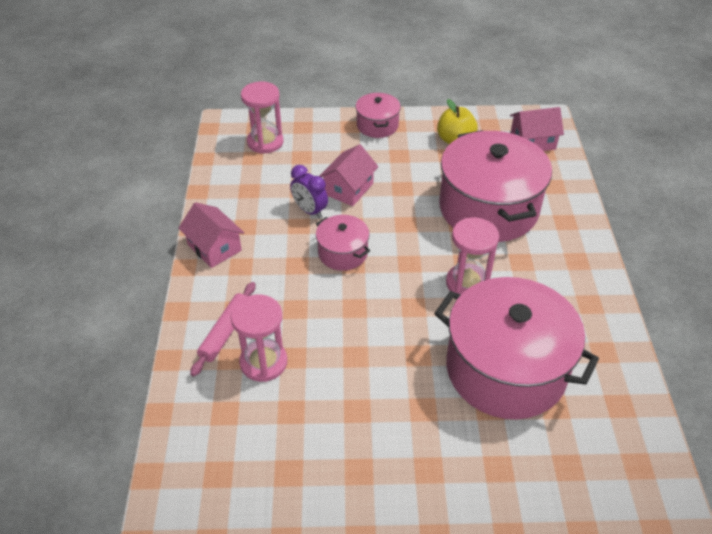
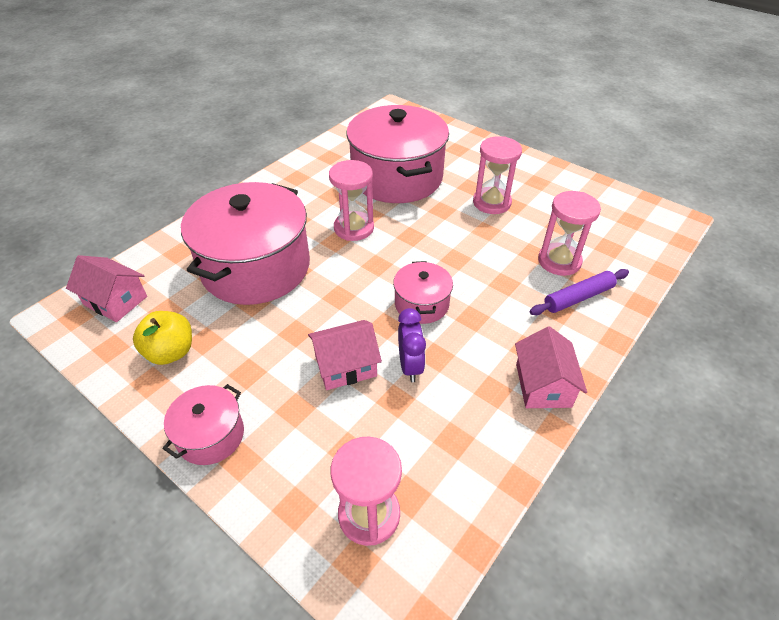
camera: 140 degrees left, 0 degrees up
pink rolling pin [190,282,256,377] -> purple rolling pin [530,269,629,315]
none -> pink hourglass [473,136,522,214]

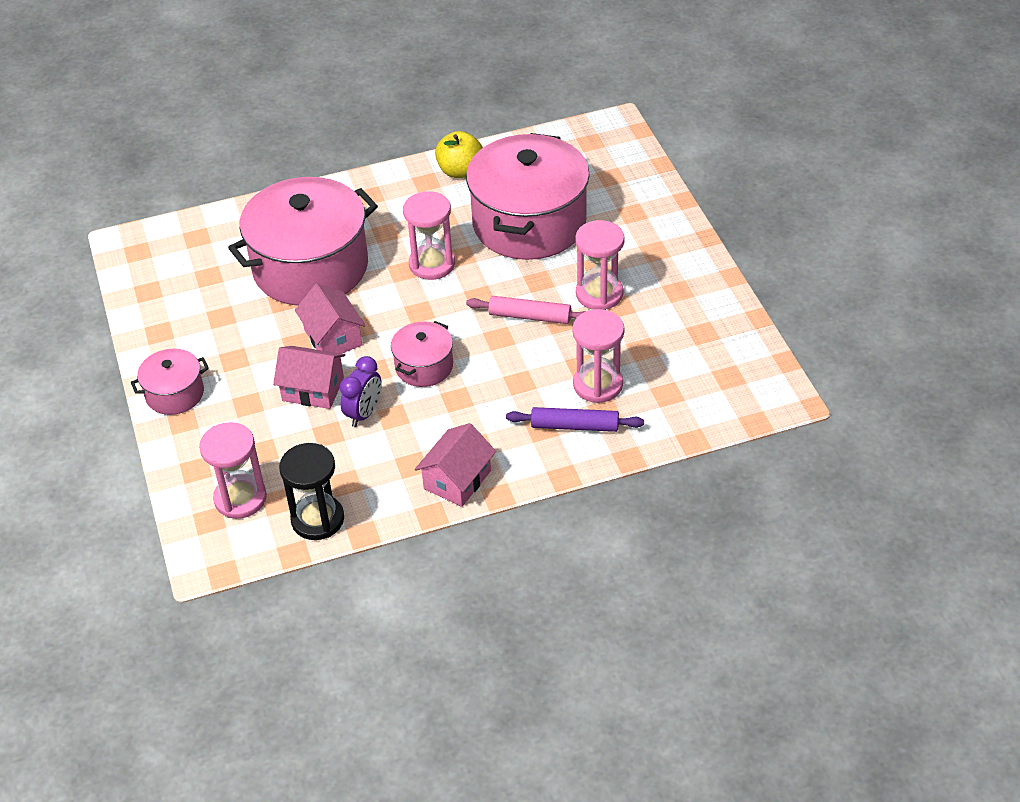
camera: 35 degrees right, 0 degrees up
pink house [66,255,147,322] -> pink house moved to [295,284,366,354]
yellow apple [133,311,192,365] -> yellow apple moved to [435,131,482,178]
none -> black hourglass [279,443,344,540]
none -> pink rolling pin [466,296,586,324]

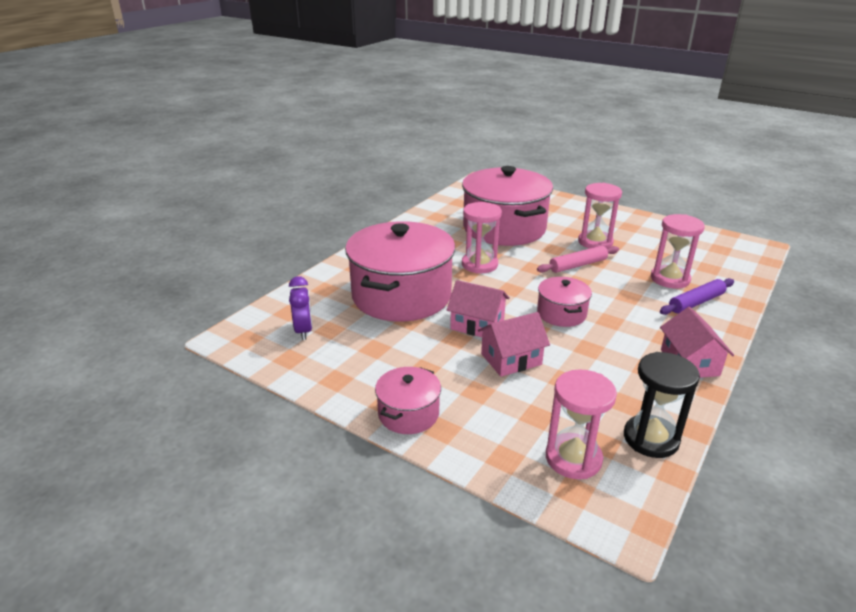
camera: 40 degrees left, 15 degrees down
purple clock [340,356,382,427] -> purple clock moved to [289,276,312,340]
yellow apple [435,131,482,178] -> none

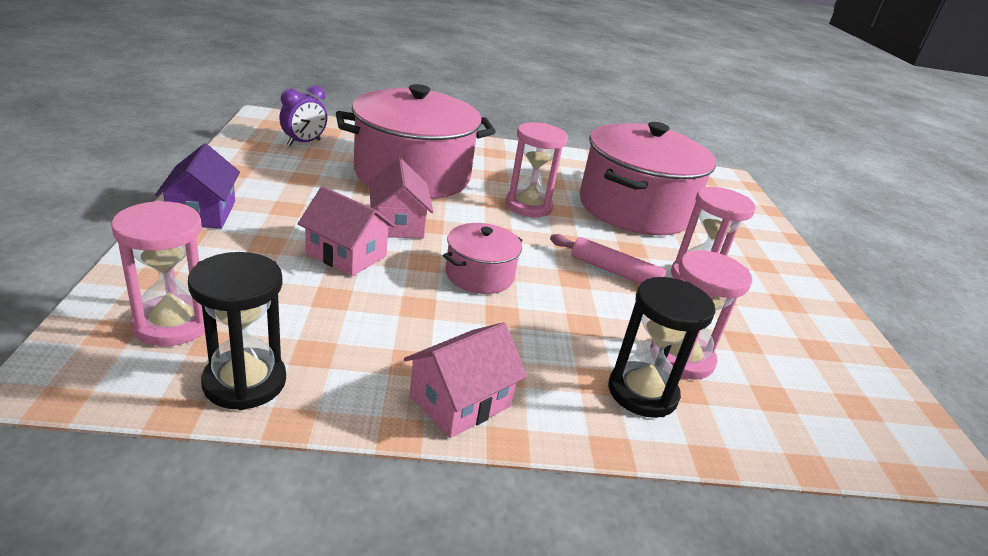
camera: 50 degrees right, 0 degrees up
pink pot [375,367,441,434] -> purple house [155,143,240,229]
purple rolling pin [660,278,734,315] -> black hourglass [608,277,715,418]

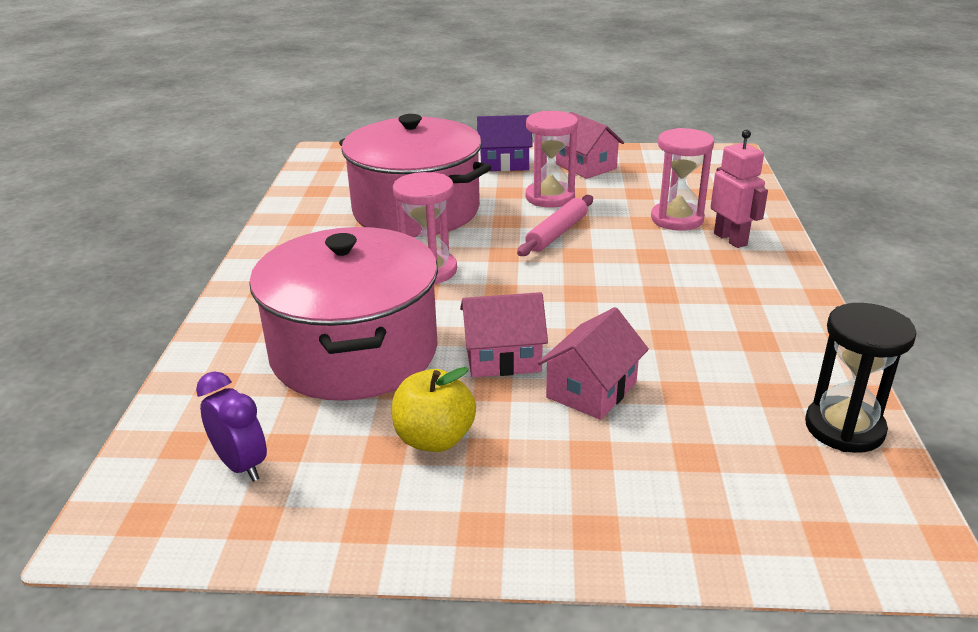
camera: 80 degrees left, 0 degrees up
pink hourglass [111,201,205,346] -> none
purple house [155,143,240,229] -> purple house moved to [477,115,533,171]
pink house [404,322,527,438] -> pink house moved to [556,112,624,179]
pink pot [443,223,523,294] -> none
black hourglass [608,277,715,418] -> pink robot [711,130,768,248]
none -> yellow apple [392,367,476,452]

